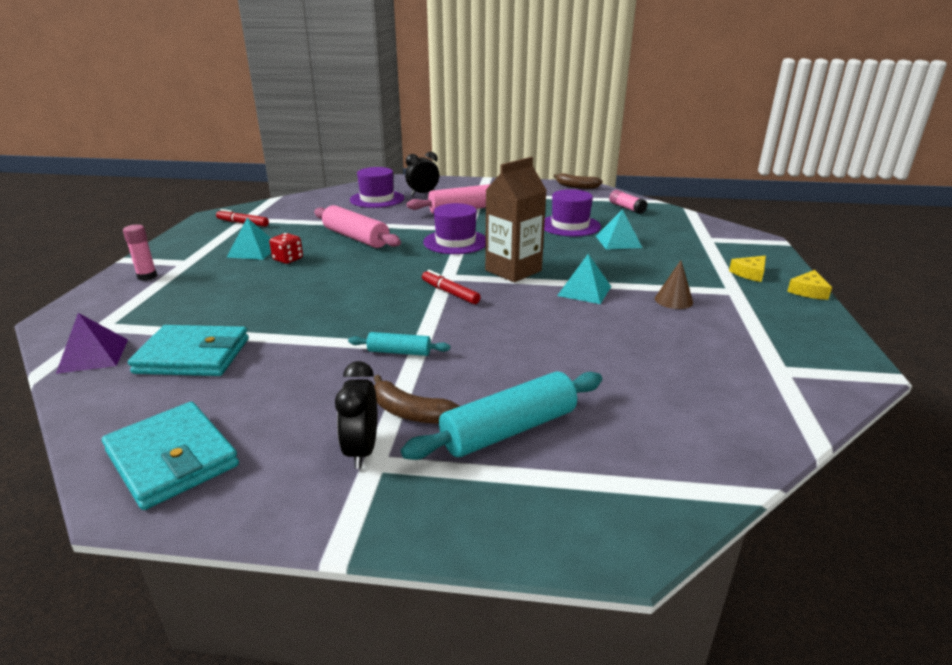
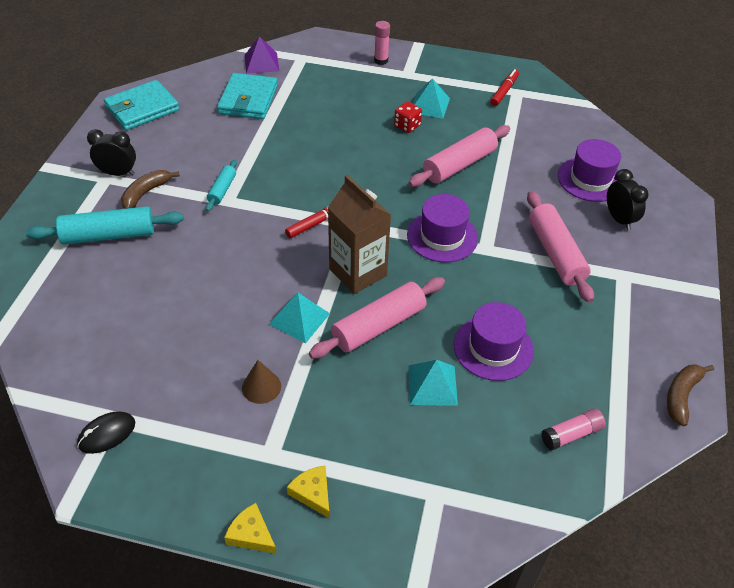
camera: 95 degrees right, 20 degrees up
turquoise rolling pin [401,371,602,460] -> turquoise rolling pin turned 75 degrees counterclockwise [26,206,183,245]
none -> black mouse [77,411,135,454]
none -> pink rolling pin [309,277,445,359]

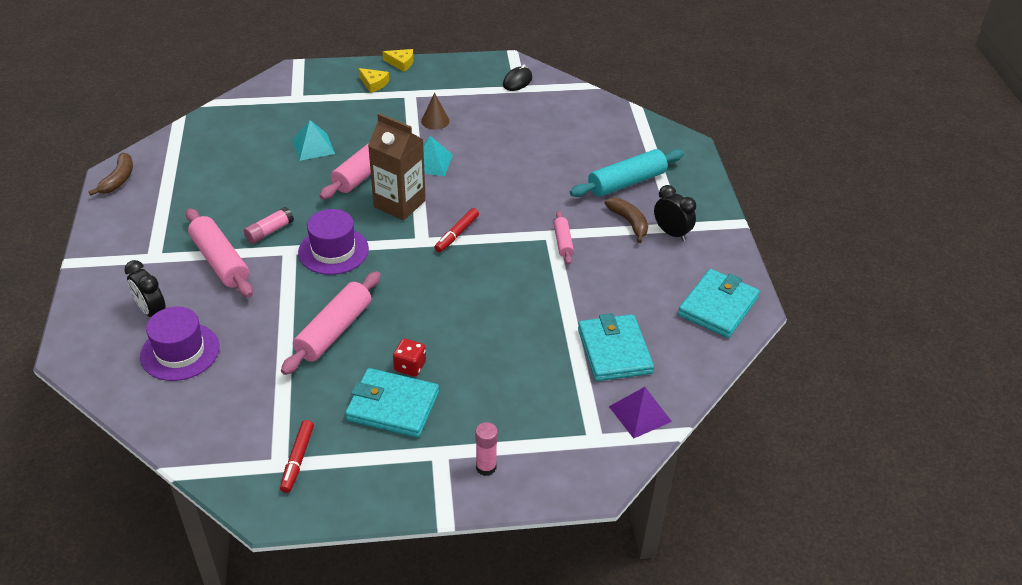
camera: 160 degrees right, 5 degrees down
black clock [87,129,136,176] -> black clock turned 120 degrees counterclockwise [654,185,696,241]
brown banana [121,170,180,209] -> brown banana turned 45 degrees counterclockwise [604,198,648,243]
turquoise rolling pin [206,160,237,211] -> pink rolling pin [554,211,574,264]
turquoise pyramid [413,78,450,119] -> turquoise wallet [345,368,439,438]
purple hat [454,302,534,381] -> none
pink glue stick [541,408,606,451] -> pink glue stick moved to [244,207,294,244]

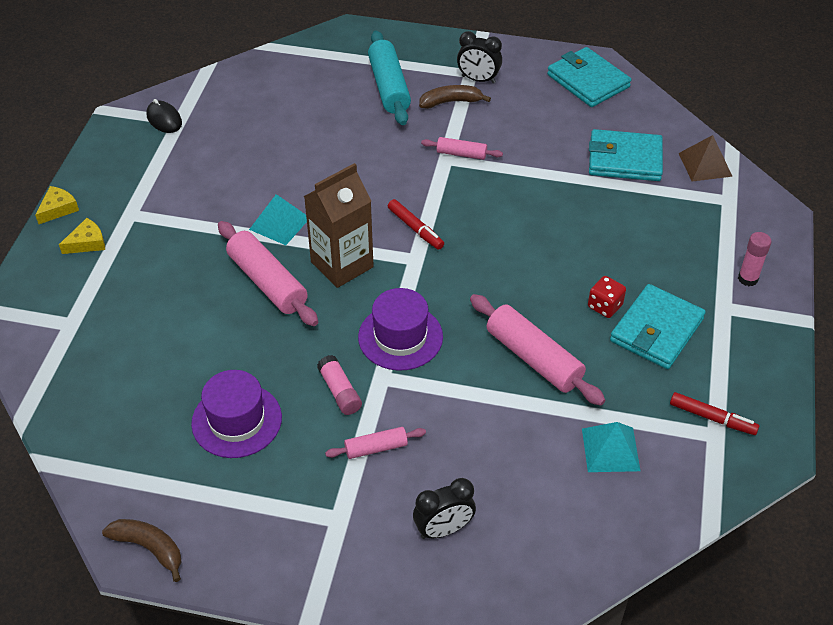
camera: 70 degrees left, 5 degrees up
purple hat [140,307,220,381] -> purple hat moved to [191,370,282,458]
pink rolling pin [186,208,253,298] -> pink rolling pin [325,427,426,459], size x0.54
turquoise pyramid [292,120,335,161] -> turquoise pyramid moved to [582,422,640,472]
brown cone [421,93,450,130] -> none
purple pyramid [609,387,672,438] -> brown pyramid [678,135,733,181]
black clock [654,185,696,241] -> black clock turned 135 degrees counterclockwise [457,31,502,84]

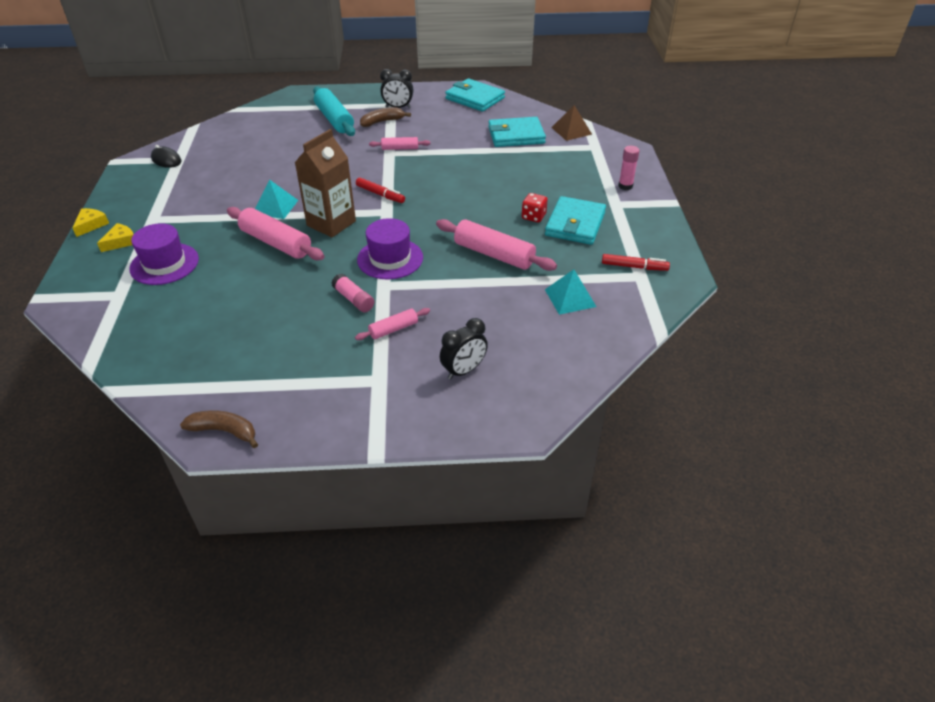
camera: 15 degrees left, 5 degrees down
purple hat [191,370,282,458] -> purple hat moved to [130,223,199,285]

